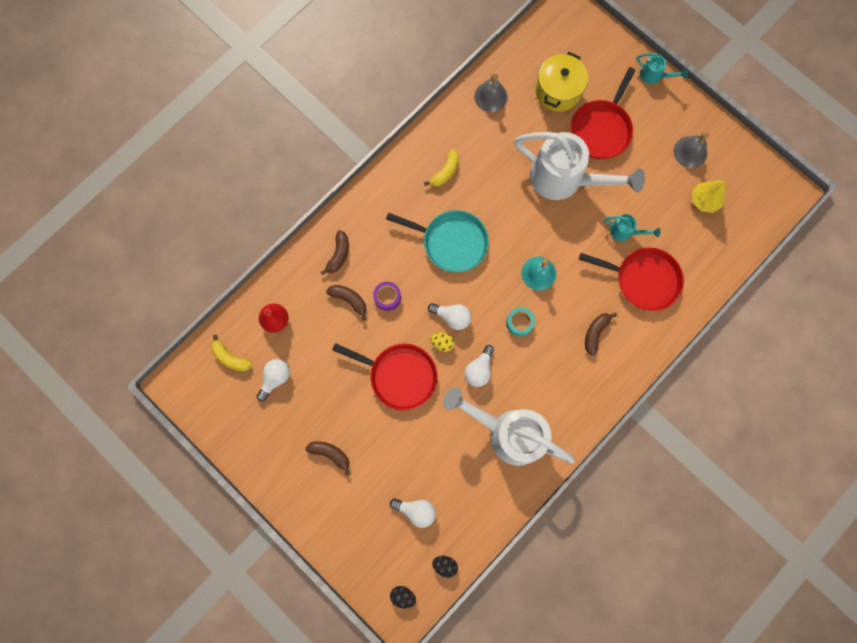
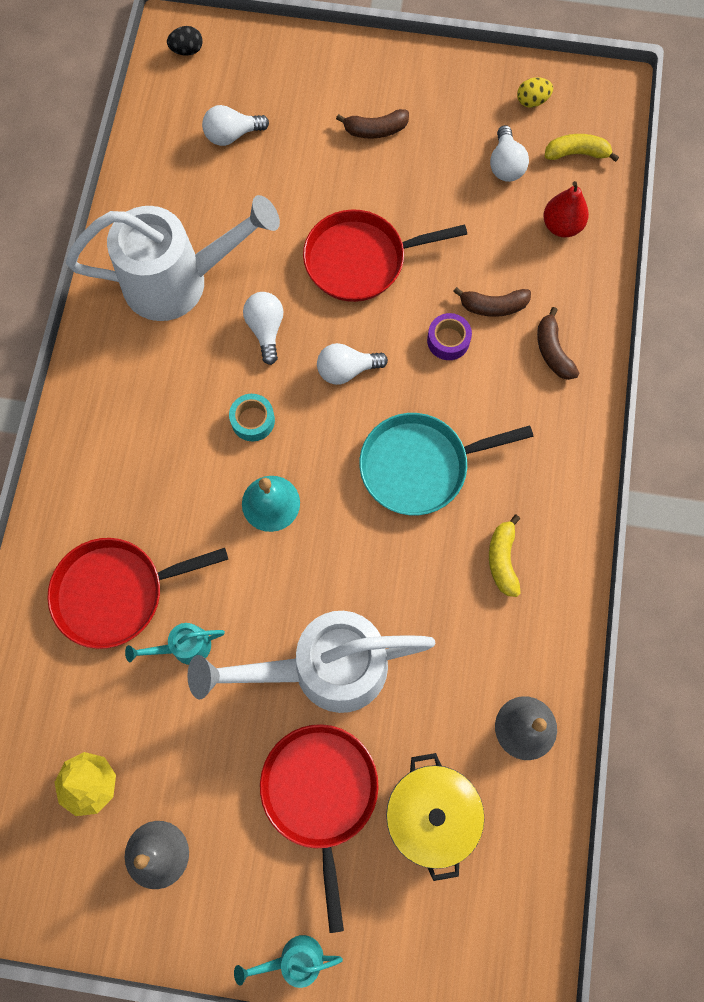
camera: 145 degrees right, 5 degrees down
yellow egg [430,332,455,352] -> yellow egg moved to [517,77,553,108]
black egg [432,556,458,578] -> none
brown banana [585,312,617,356] -> none

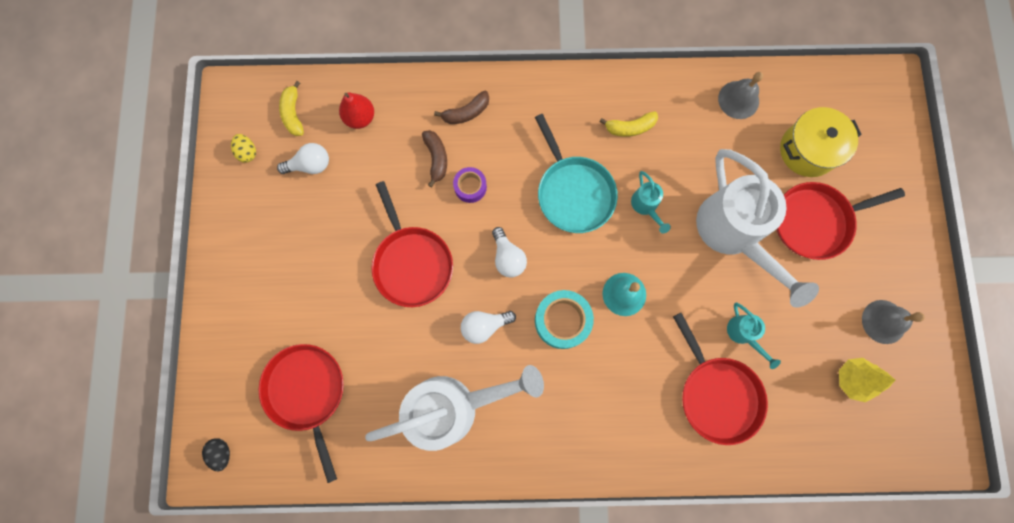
camera: 100 degrees left, 5 degrees up
white watering can [66,195,280,321] -> white watering can turned 90 degrees clockwise [365,365,544,451]
white light bulb [202,105,269,146] -> red pan [259,344,344,483]
turquoise tape [229,394,275,441] -> turquoise tape [535,290,594,349], size x1.64
turquoise watering can [234,935,343,988] -> turquoise watering can moved to [631,171,671,233]
brown banana [336,109,409,138] -> none

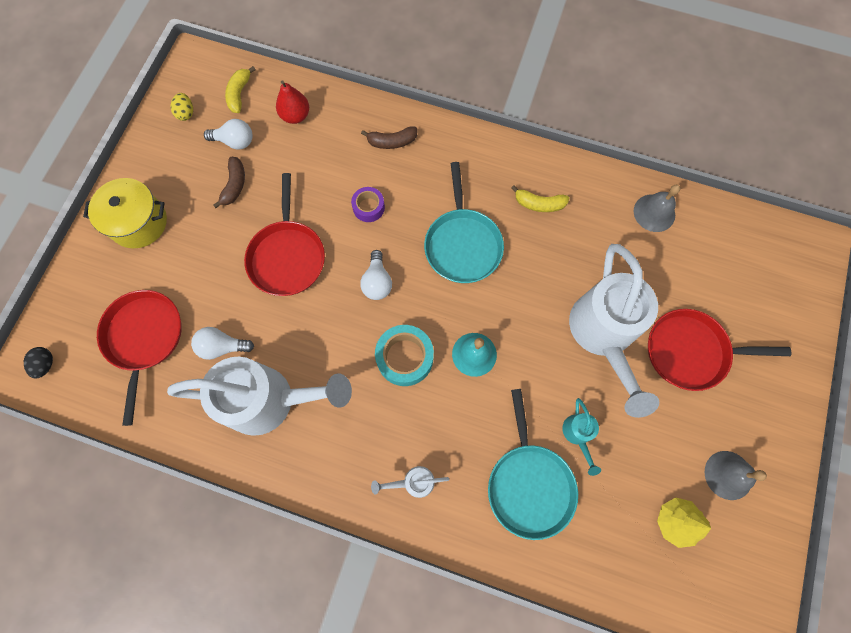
camera: 20 degrees right, 5 degrees down
brown banana [422,130,447,188] -> brown banana moved to [213,157,245,208]
white light bulb [461,311,516,344] -> white light bulb moved to [191,327,254,360]
turquoise watering can [631,171,671,233] -> none
red pan [673,313,768,445] -> turquoise pan [488,389,578,540]
yellow pot [780,107,862,177] -> yellow pot moved to [83,178,167,248]
none -> white watering can [371,466,450,498]

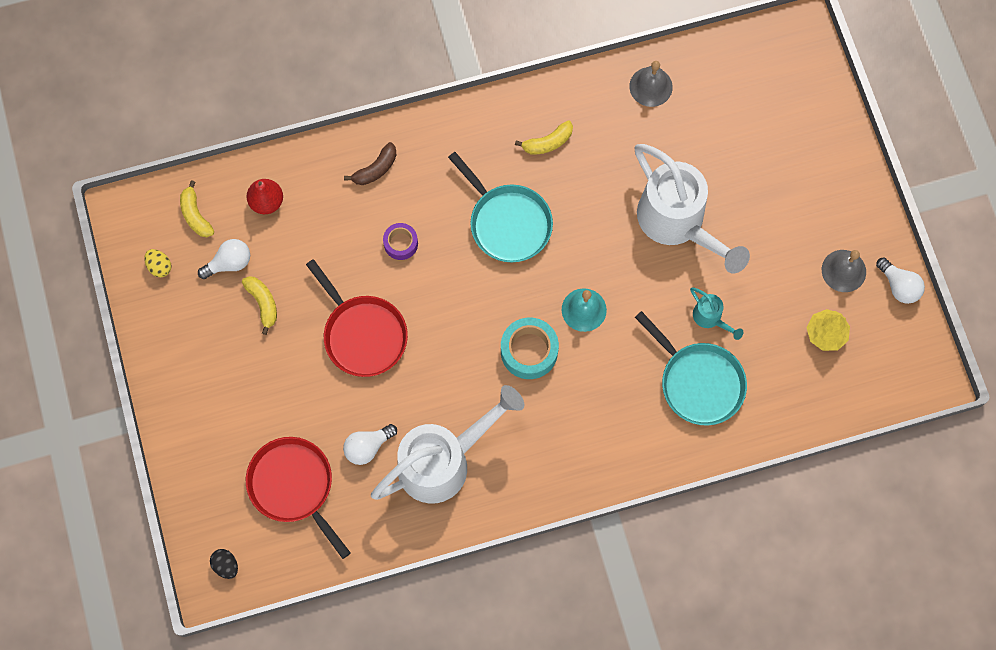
camera: 35 degrees left, 0 degrees up
yellow pot [83,178,167,248] -> none
brown banana [213,157,245,208] -> yellow banana [242,276,277,335]
white light bulb [360,250,392,300] -> white light bulb moved to [876,257,925,304]
white watering can [371,466,450,498] -> none
red pan [648,309,792,391] -> none

